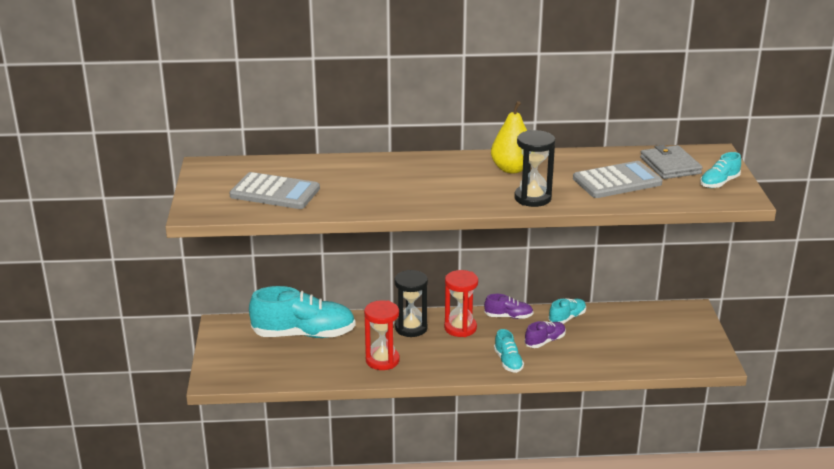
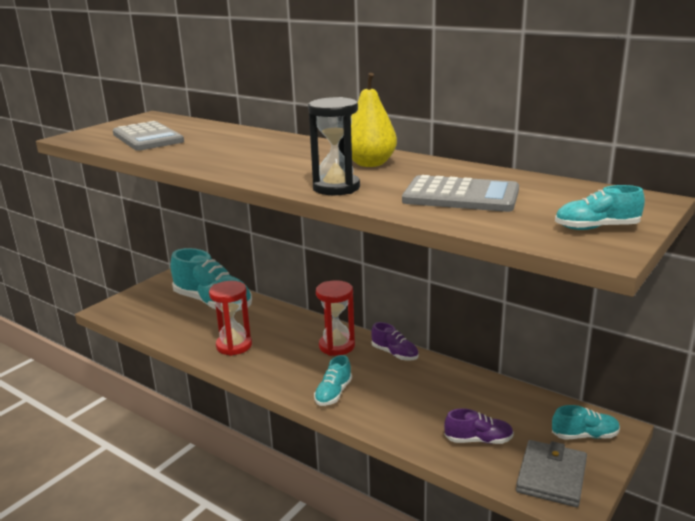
camera: 40 degrees right, 5 degrees down
black hourglass [394,270,428,337] -> none
purple shoe [525,321,566,348] -> purple shoe moved to [444,408,514,444]
turquoise shoe [548,298,586,324] -> turquoise shoe moved to [552,405,620,439]
grey wallet [640,145,703,179] -> grey wallet moved to [516,440,587,507]

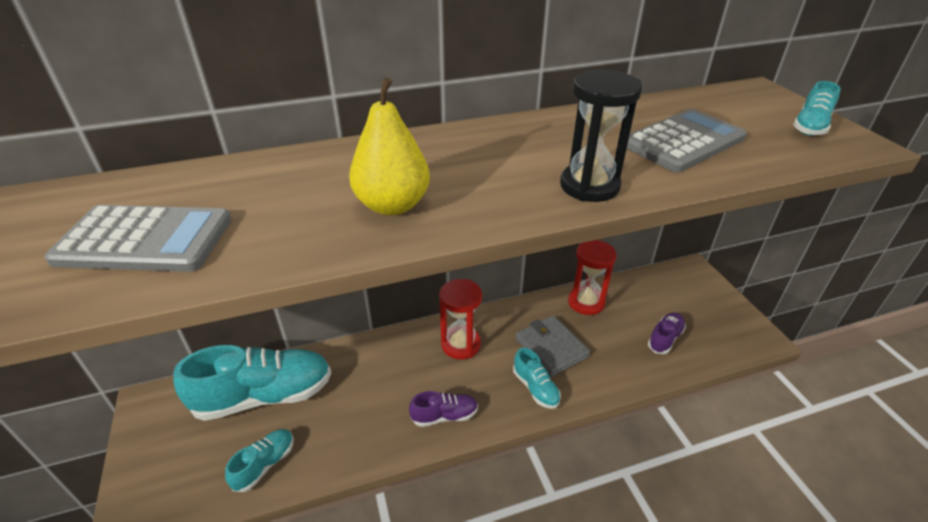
camera: 55 degrees left, 15 degrees up
red hourglass [209,281,252,356] -> red hourglass moved to [568,240,617,315]
yellow pear [351,73,397,167] -> yellow pear moved to [349,77,430,216]
purple shoe [371,322,419,361] -> purple shoe moved to [409,391,478,427]
grey wallet [516,440,587,507] -> grey wallet moved to [515,315,590,377]
turquoise shoe [552,405,620,439] -> turquoise shoe moved to [225,429,294,492]

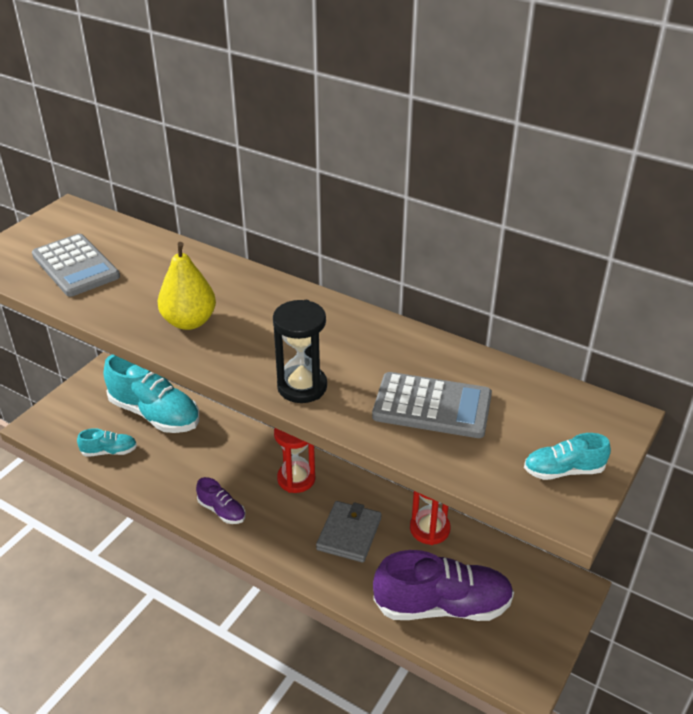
camera: 50 degrees right, 0 degrees up
turquoise shoe [513,348,561,409] -> none
purple shoe [648,312,686,354] -> purple shoe [373,550,514,621], size x2.08

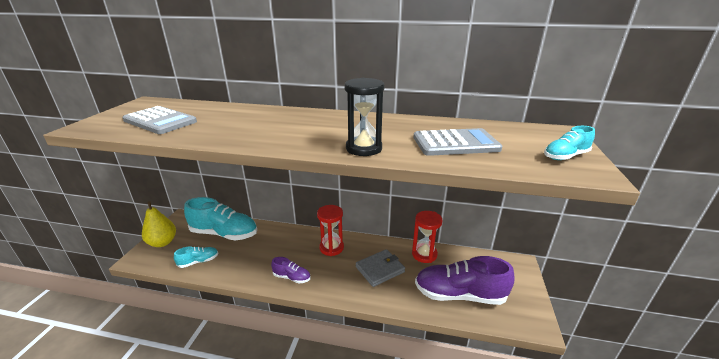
camera: 20 degrees left, 10 degrees down
yellow pear [158,242,216,330] -> yellow pear moved to [142,201,176,247]
grey wallet [316,501,381,562] -> grey wallet turned 60 degrees clockwise [356,249,405,287]
purple shoe [373,550,514,621] -> purple shoe turned 150 degrees counterclockwise [415,256,514,305]

